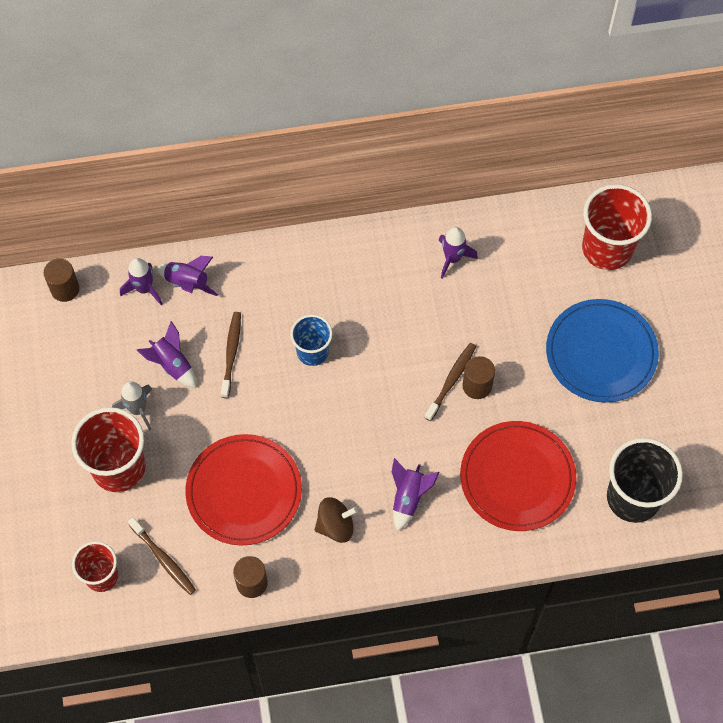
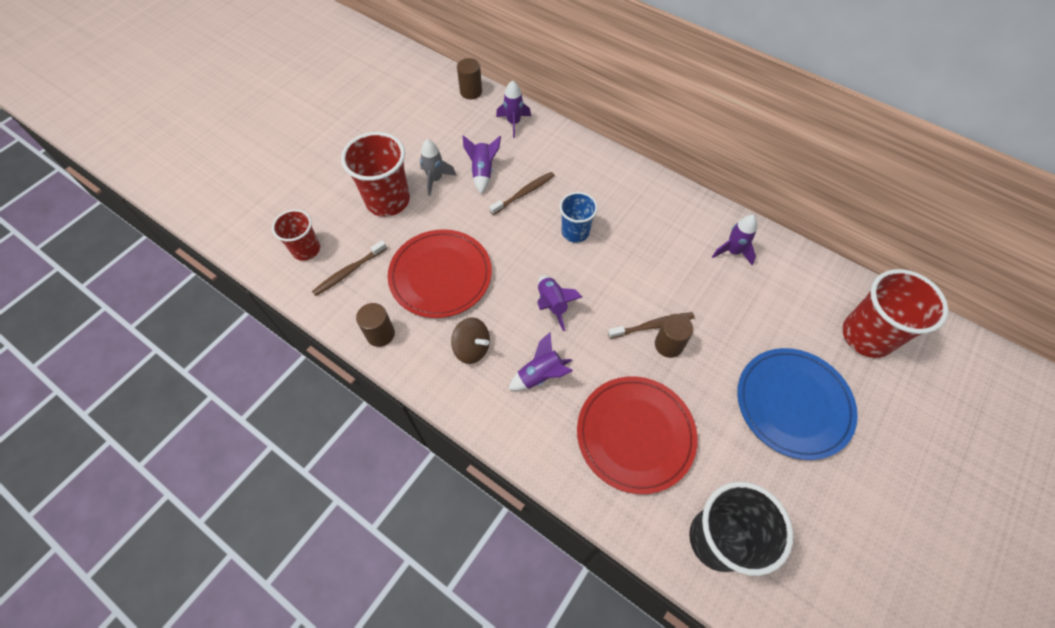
camera: 45 degrees right, 5 degrees down
brown toothbrush [128,518,196,595] -> brown toothbrush turned 45 degrees clockwise [312,240,387,296]
purple rocket [157,256,218,296] -> purple rocket moved to [537,275,582,331]

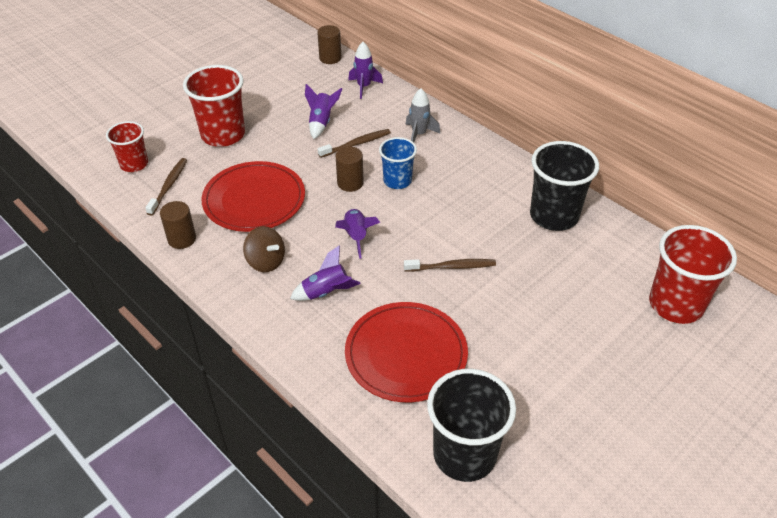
camera: 10 degrees right, 15 degrees down
brown toothbrush [312,240,387,296] -> brown toothbrush turned 135 degrees clockwise [145,158,187,216]
grey rocket [420,139,457,196] -> grey rocket moved to [406,88,441,143]
brown cylinder [655,314,693,358] -> brown cylinder moved to [336,146,364,192]
purple rocket [712,215,757,265] -> black cup [530,141,599,231]
blue plate [737,348,858,460] -> none

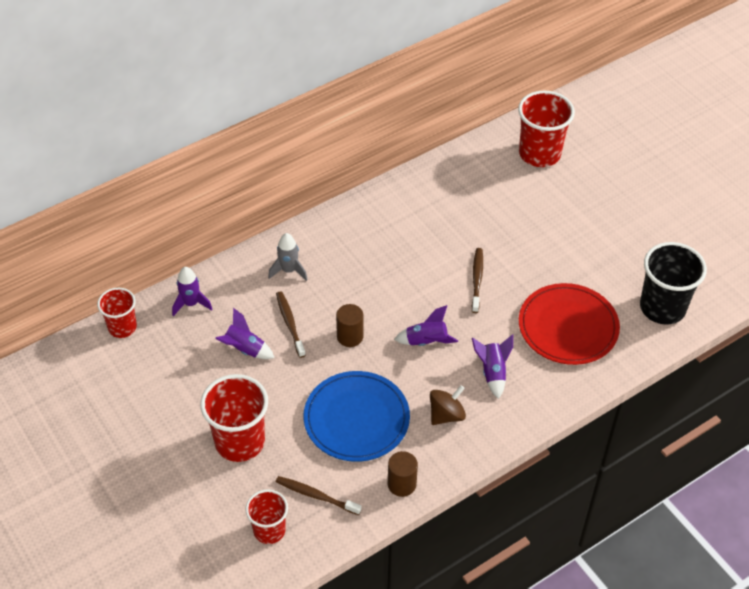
camera: 80 degrees left, 5 degrees up
red plate [201,161,305,232] -> blue plate [304,371,410,462]
brown cylinder [317,25,341,64] -> red cup [97,288,137,338]
blue cup [379,137,417,189] -> none
black cup [530,141,599,231] -> none

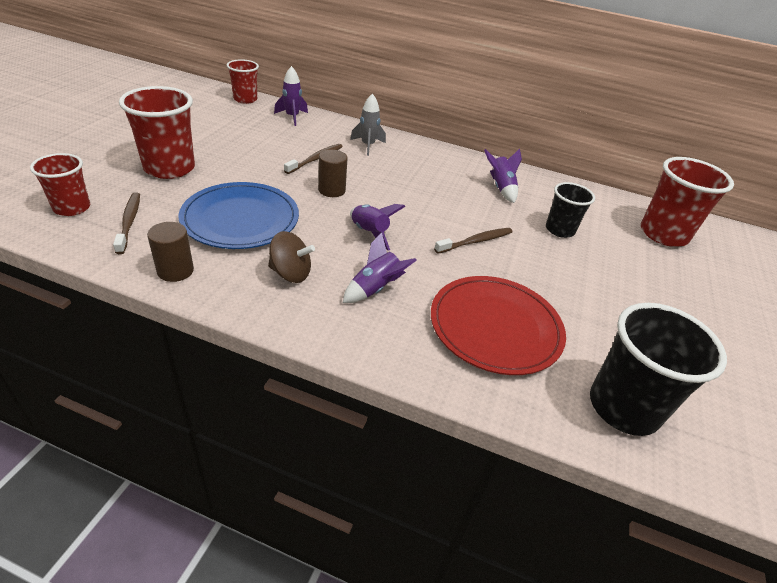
camera: 50 degrees right, 10 degrees down
purple rocket [215,308,274,359] -> purple rocket moved to [484,149,522,203]
none -> black cup [546,182,595,238]

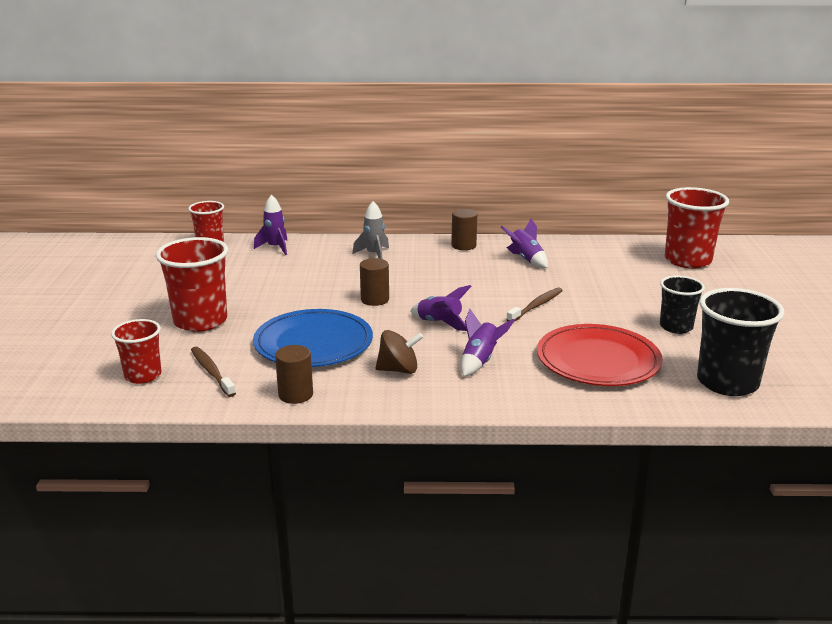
camera: 15 degrees left, 15 degrees down
brown toothbrush [284,144,343,174] -> none
black cup [546,182,595,238] -> black cup moved to [660,275,705,334]
none -> brown cylinder [451,209,477,250]

